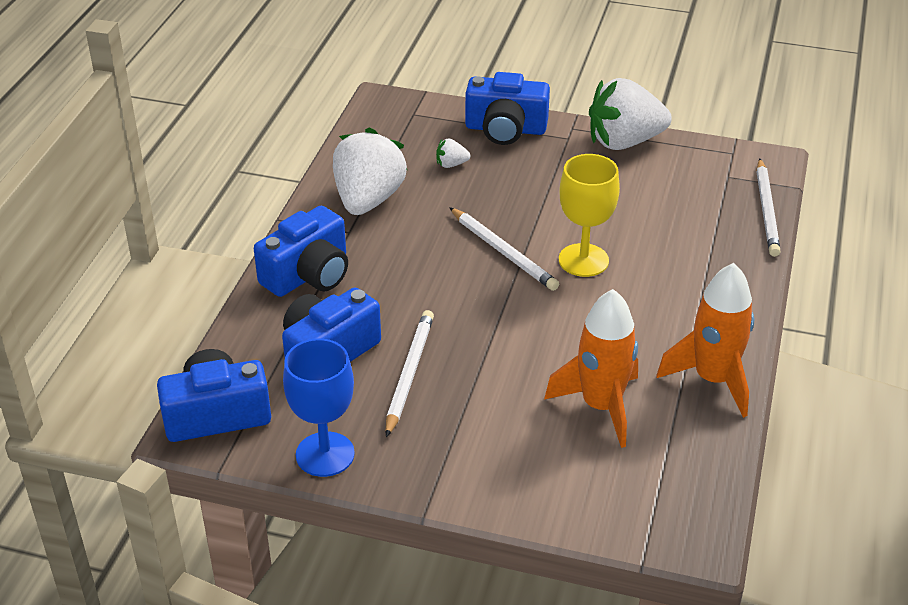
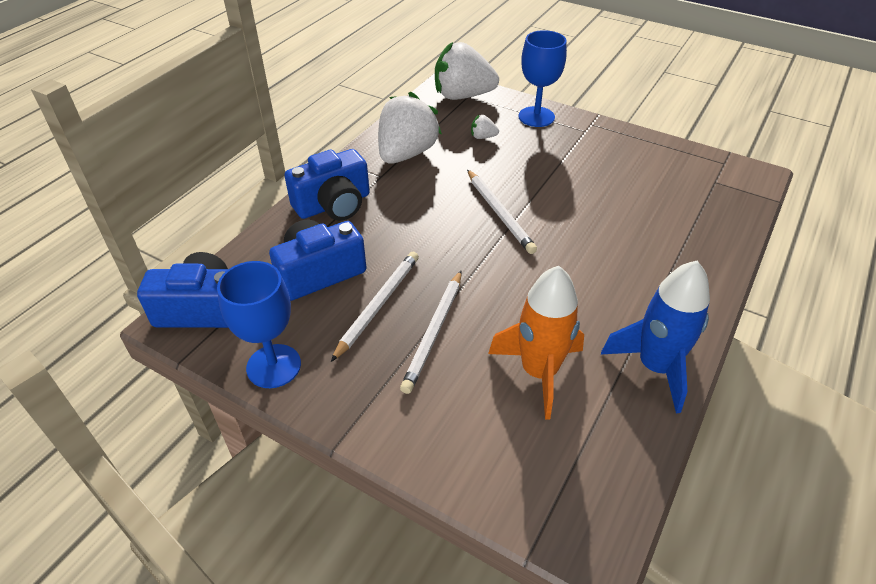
camera: 15 degrees right, 5 degrees up
blue camera [465,72,550,145] -> blue goblet [519,30,567,127]
yellow goblet [559,154,620,277] -> none
white strawberry [589,78,672,150] -> white strawberry moved to [435,42,499,100]
orange rocket [657,263,754,418] -> blue rocket [601,261,710,413]
white pencil [756,159,781,257] -> white pencil moved to [400,271,462,394]

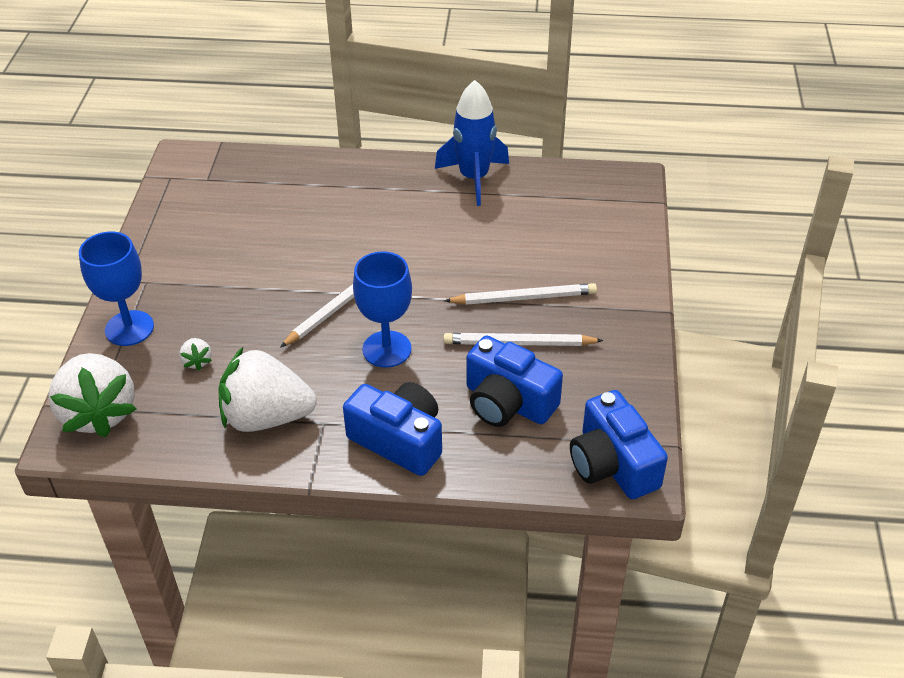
camera: 115 degrees left, 0 degrees up
blue goblet [217,261,301,388] -> blue goblet moved to [353,251,412,368]
orange rocket [488,266,584,420] -> none

